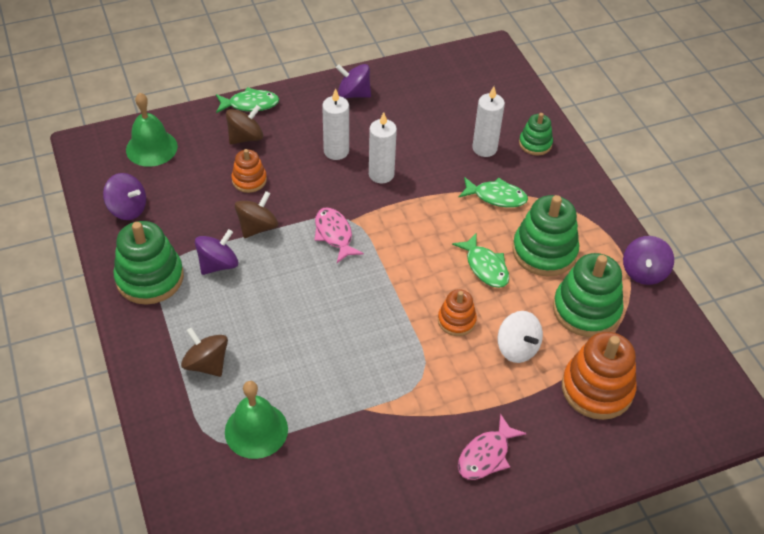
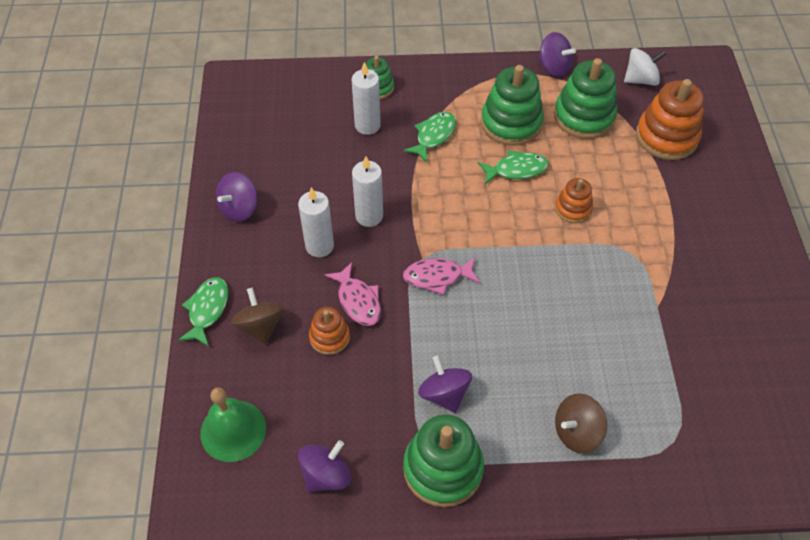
camera: 70 degrees left, 5 degrees up
green bell [225,381,288,459] -> none
brown spinning top [235,191,278,238] -> none
pink fish [458,413,527,480] -> pink fish moved to [325,262,381,326]
white spinning top [498,311,543,363] -> white spinning top moved to [624,48,666,85]

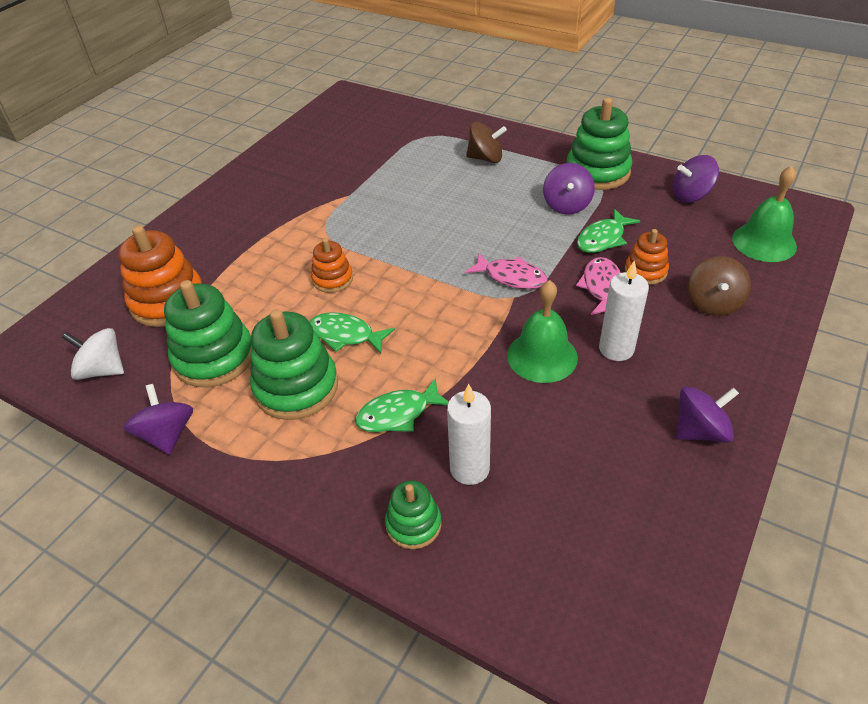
camera: 145 degrees left, 10 degrees down
green fish [178,277,229,347] -> green fish moved to [577,209,640,253]
white candle [352,156,383,227] -> green bell [507,280,578,383]

